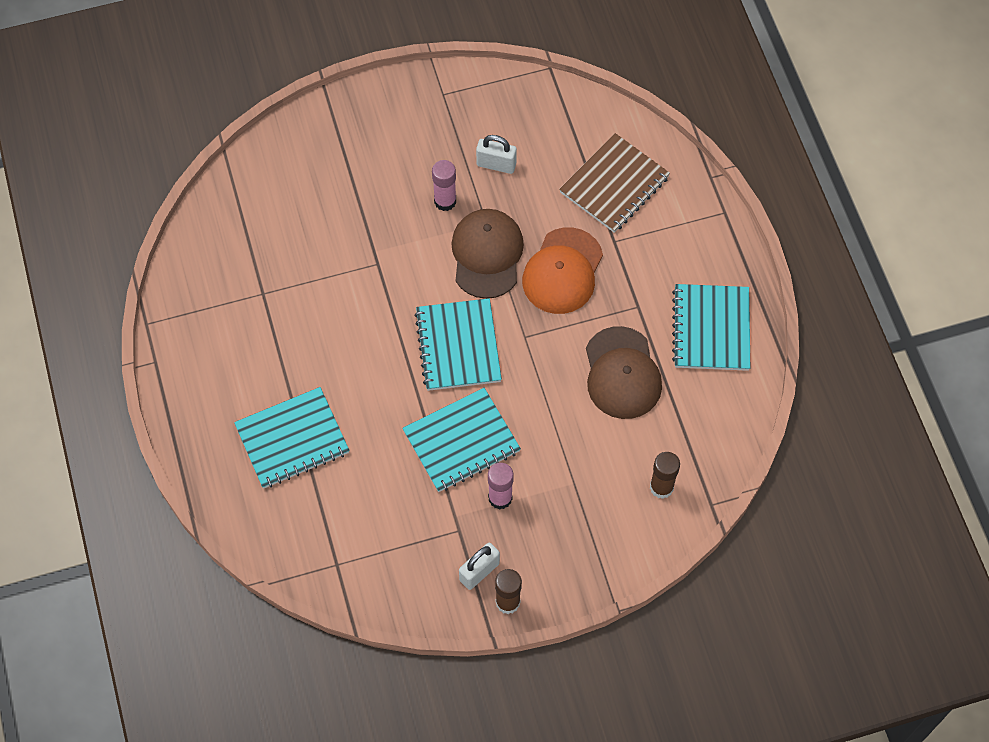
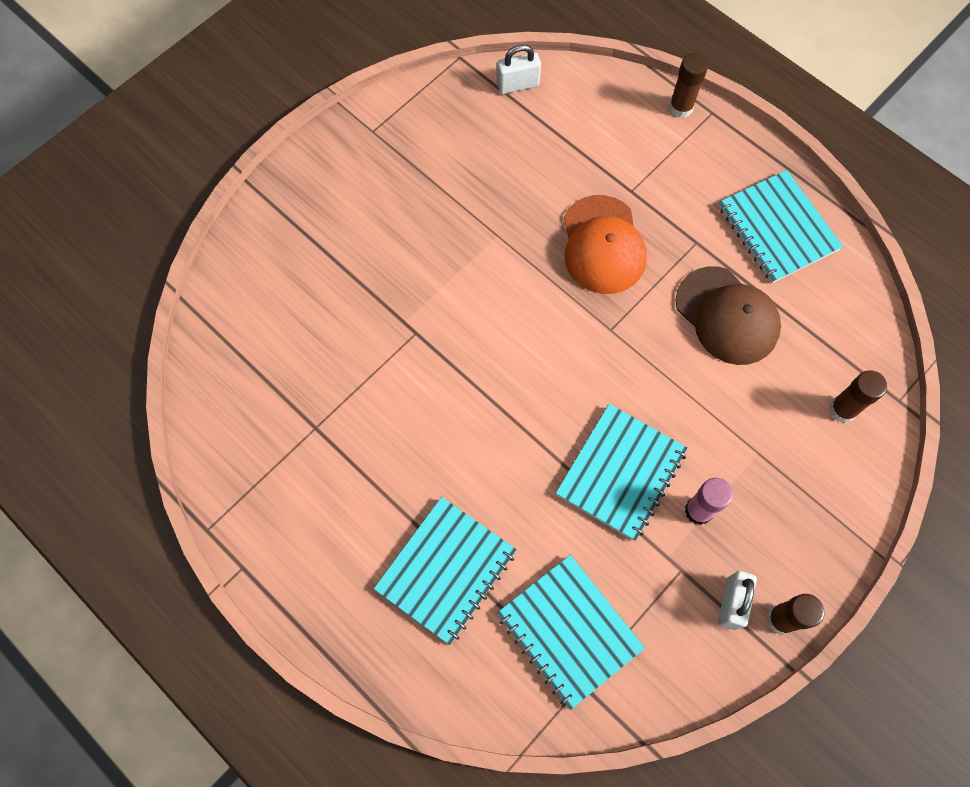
camera: 30 degrees left, 5 degrees up
turquoise notebook [414,298,502,391] -> turquoise notebook moved to [497,555,645,710]
pink glue stick [432,160,456,211] -> none
brown cap [451,209,524,299] -> none
white padlock [476,135,517,174] -> white padlock moved to [497,44,541,94]
brown notebook [559,133,670,233] -> none
none -> brown glue stick [669,53,708,118]

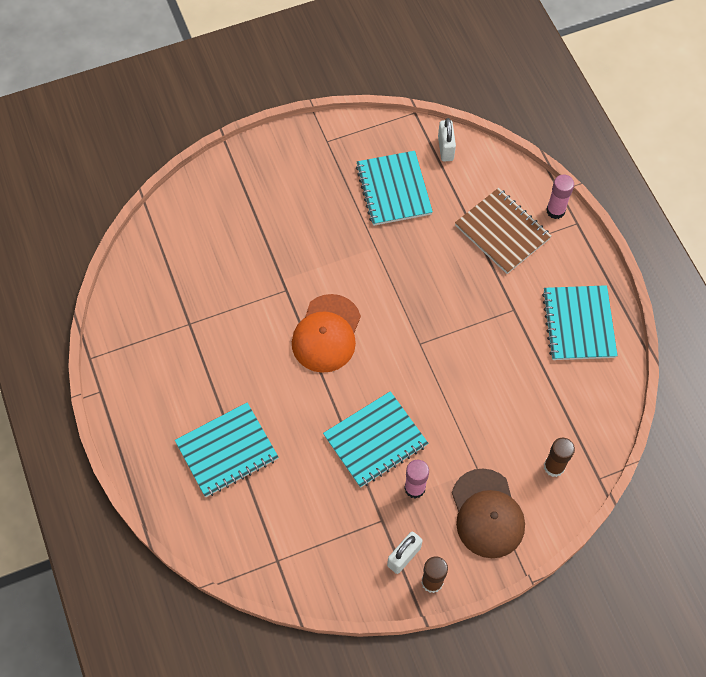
camera: 25 degrees right, 5 degrees down
white padlock [497,44,541,94] -> white padlock turned 75 degrees clockwise [438,118,456,161]
turquoise notebook [497,555,645,710] -> turquoise notebook moved to [356,151,433,226]
orange cap [564,195,647,294] -> orange cap moved to [292,294,361,373]
brown glue stick [669,53,708,118] -> pink glue stick [546,175,574,219]
brown cap [676,266,781,365] -> brown cap moved to [452,468,525,558]
none -> brown notebook [455,188,552,274]

